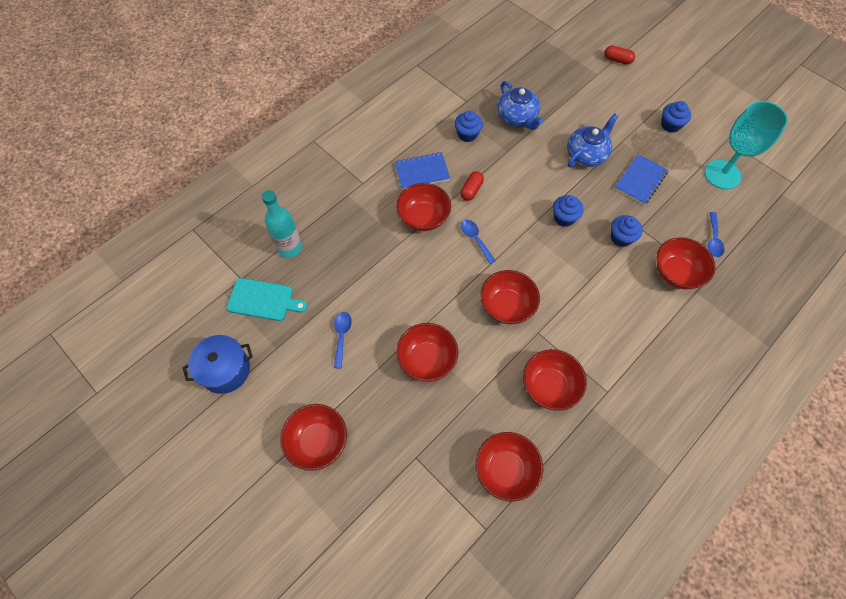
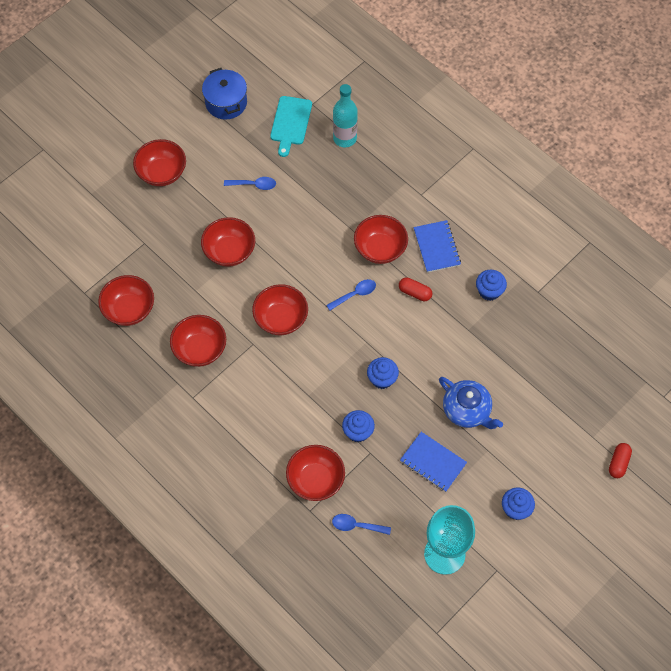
camera: 90 degrees right, 0 degrees up
blue teapot [497,81,543,130] -> none

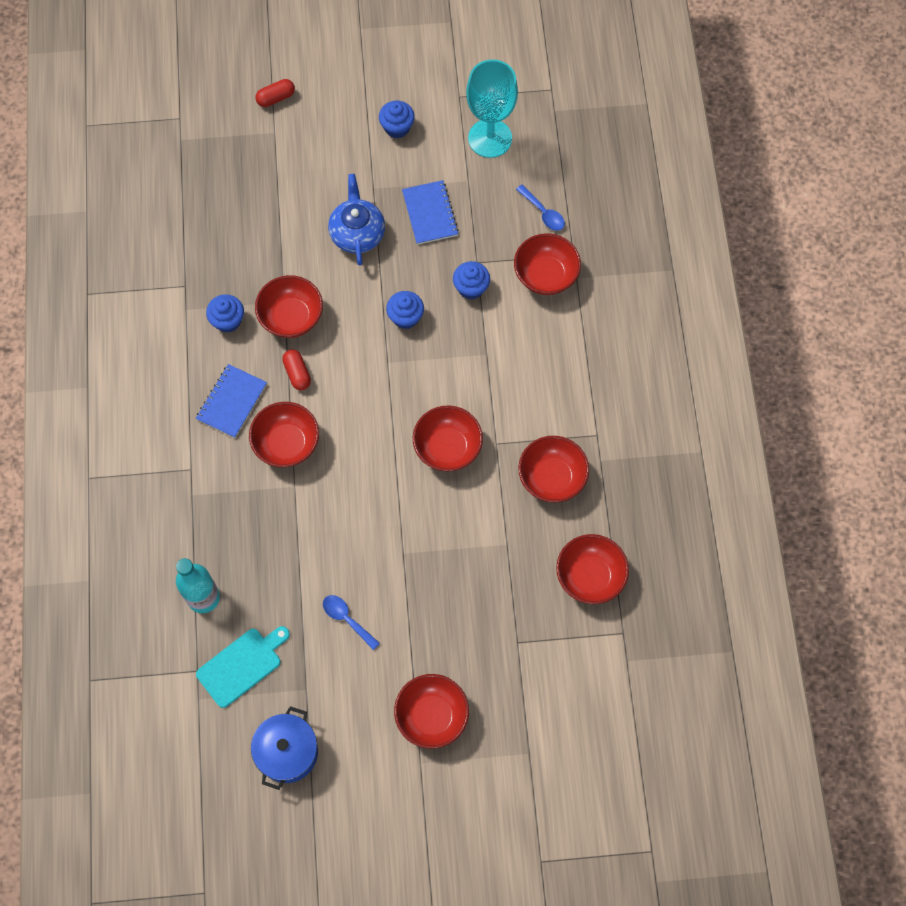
camera: 140 degrees left, 5 degrees up
red bowl [201,217,255,267] -> red bowl moved to [255,275,323,338]
blue spoon [326,279,376,310] -> none

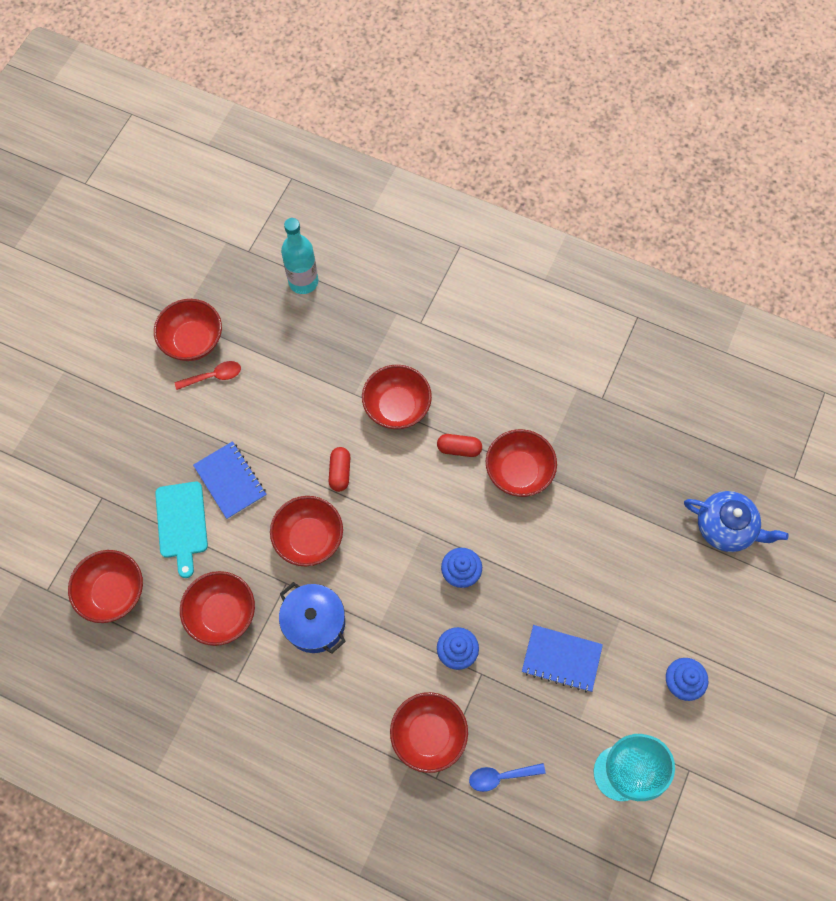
camera: 120 degrees right, 0 degrees up
blue notebook [196,364,267,438] -> blue notebook moved to [193,441,267,519]
turquoise cutting board [196,626,290,708] -> turquoise cutting board moved to [155,482,208,578]
blue cupcake [206,294,244,333] -> none
blue pot [251,706,318,790] -> blue pot moved to [279,582,346,654]
red capsule [256,79,295,107] -> red capsule moved to [329,447,350,492]
blue spoon [323,595,380,650] -> red spoon [175,361,241,390]
blue teapot [328,174,385,266] -> blue teapot moved to [684,491,789,552]
red bowl [394,674,469,749] -> red bowl moved to [154,299,222,361]

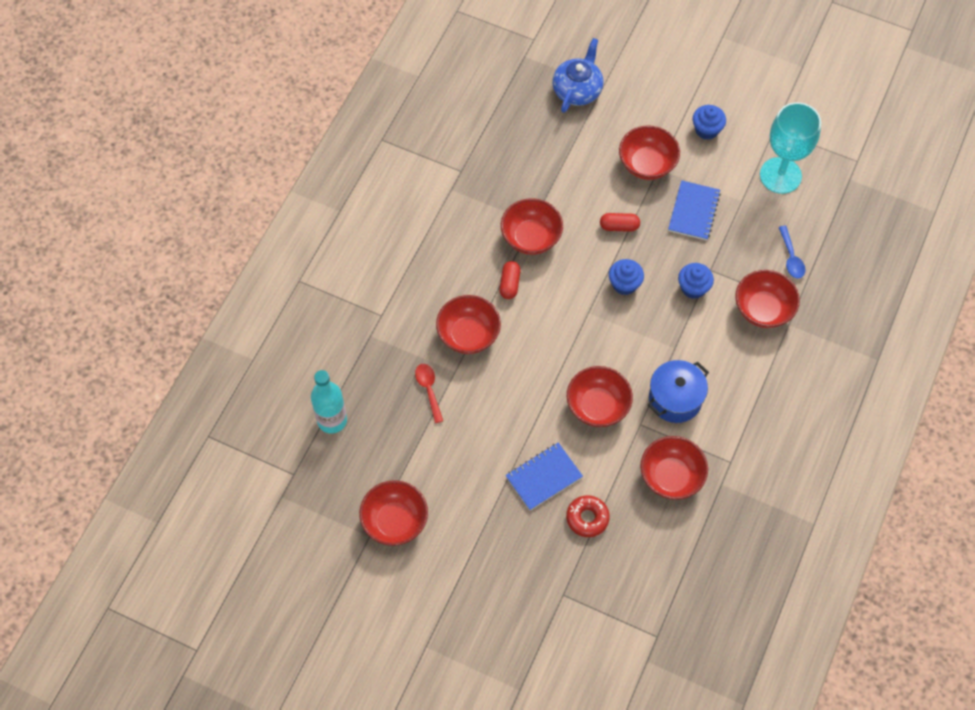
camera: 90 degrees left, 5 degrees down
red bowl [68,550,143,623] -> red bowl moved to [619,125,680,180]
turquoise cutting board [155,482,208,578] -> red donut [566,495,610,537]
red spoon [175,361,241,390] -> red spoon moved to [415,364,443,423]
red capsule [329,447,350,492] -> red capsule moved to [600,213,640,232]

